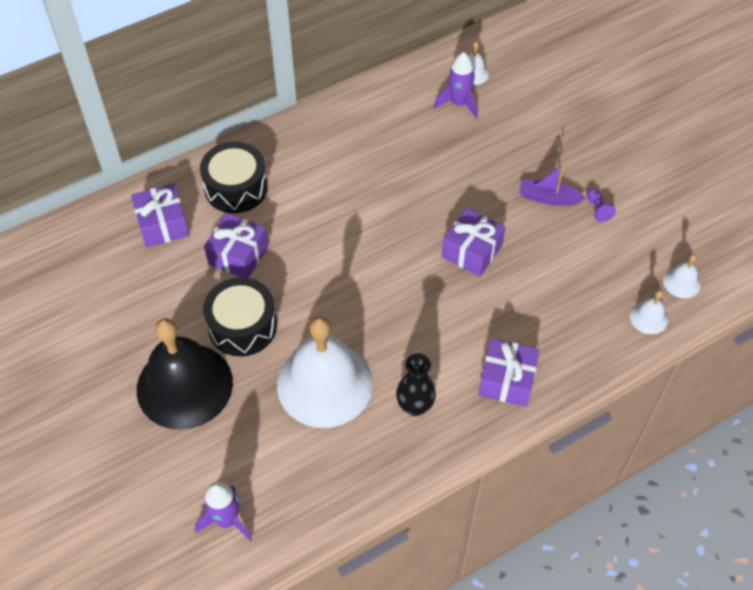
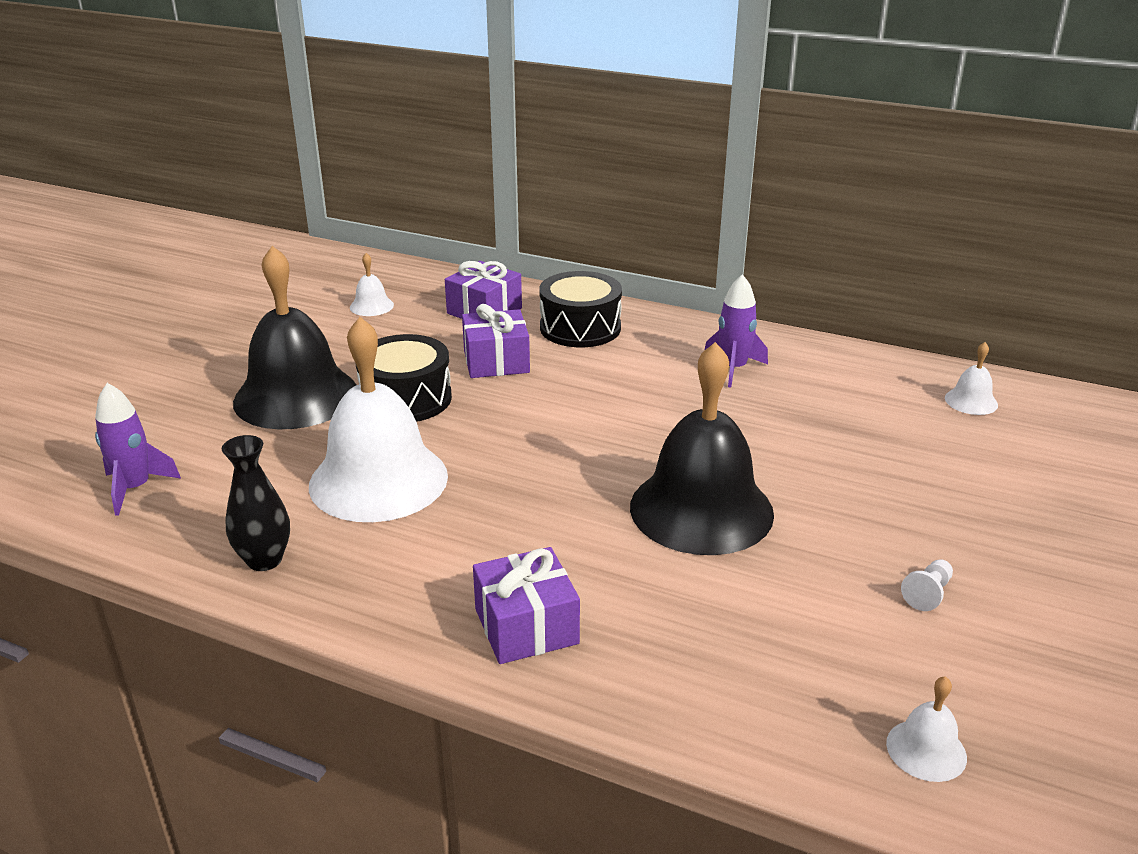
camera: 55 degrees right, 25 degrees down
black vase [396,353,436,416] -> black vase moved to [222,435,290,571]
purple rocket [434,52,478,119] -> purple rocket moved to [704,274,768,388]
purple gift [442,208,505,277] -> black bell [630,342,774,555]
purple boat [519,164,586,206] -> none
purple pawn [587,188,616,222] -> white pawn [901,559,953,611]
white bell [630,290,668,334] -> white bell moved to [350,253,394,316]

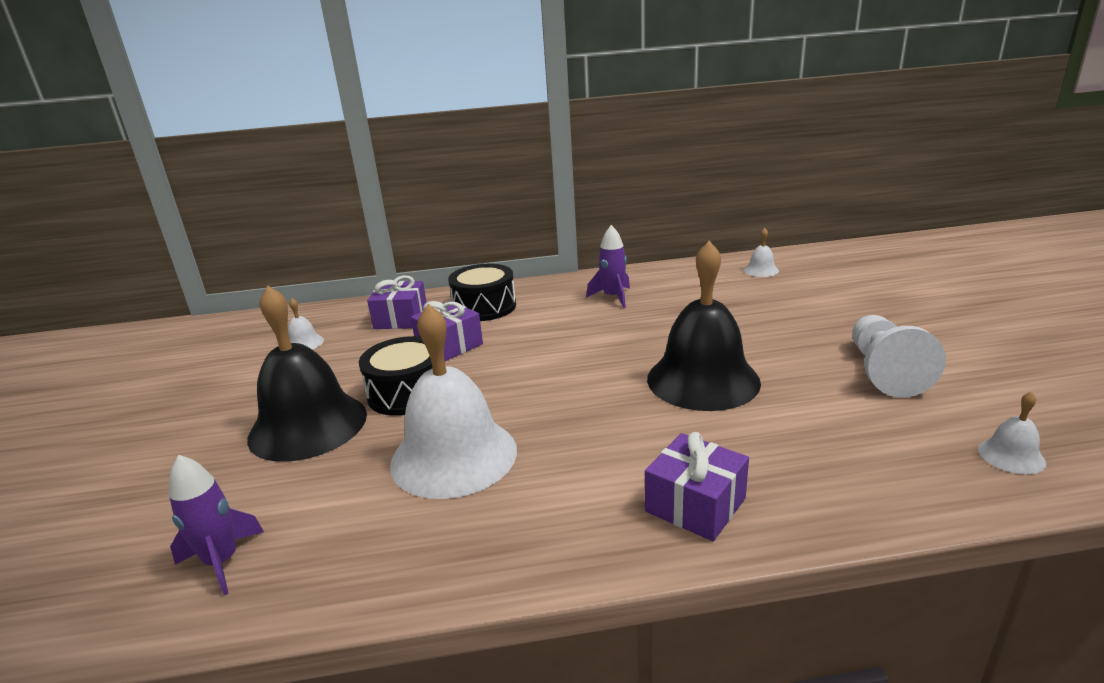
camera: 30 degrees left, 5 degrees down
black vase [222,435,290,571] -> none
white pawn [901,559,953,611] -> white pawn [852,315,946,397], size x2.37

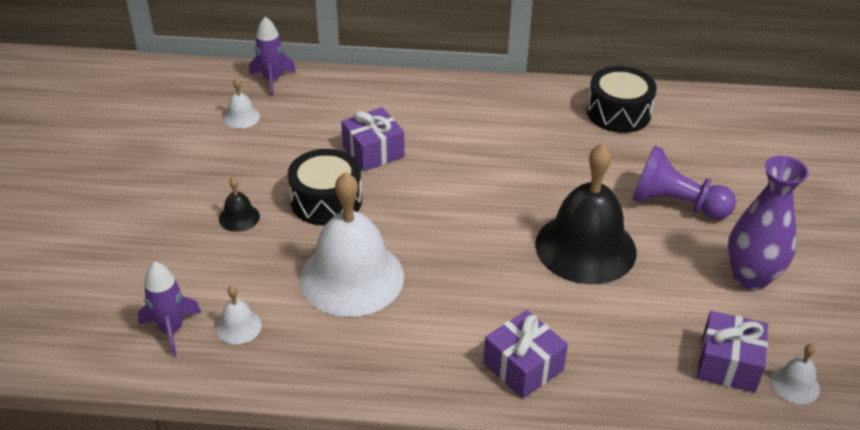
camera: 10 degrees right, 15 degrees up
black bell [247,286,367,462] -> black bell [219,177,260,232], size x0.41
purple gift [367,275,427,329] -> purple gift moved to [697,311,768,393]
black drum [448,264,516,321] -> black drum moved to [587,66,657,133]
purple rocket [586,225,630,308] -> purple rocket moved to [249,17,296,96]
white bell [744,228,779,277] -> white bell moved to [216,285,262,344]
white pawn [852,315,946,397] -> purple vase [727,156,809,290]
none -> purple pawn [632,145,736,219]

